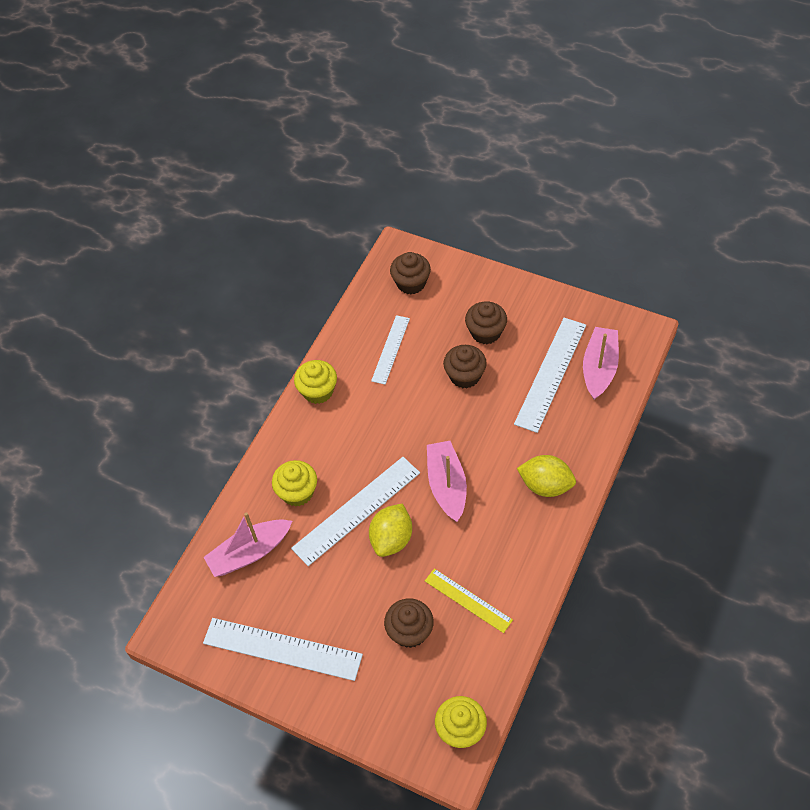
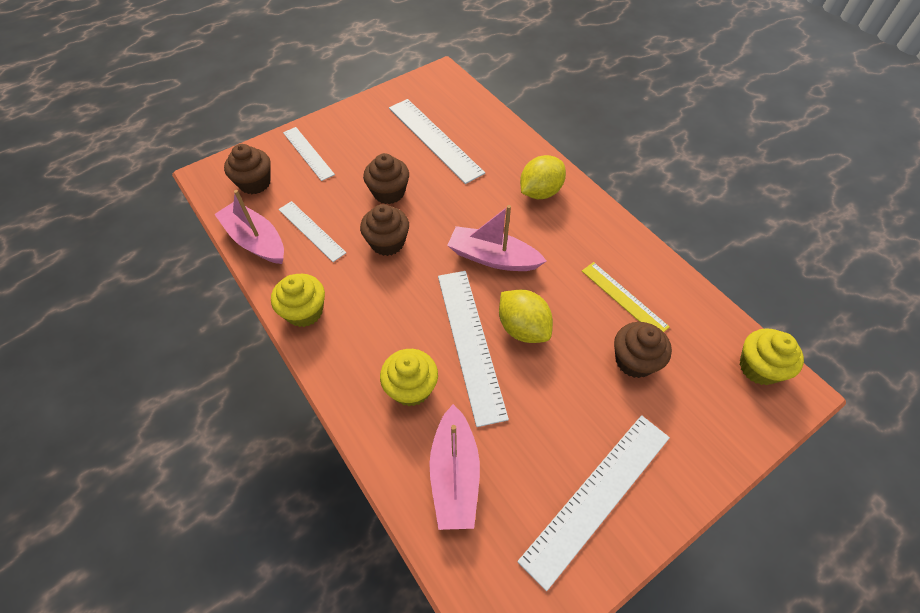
camera: 65 degrees left, 0 degrees up
yellow ruler [425,569,513,633] -> yellow ruler turned 75 degrees clockwise [582,262,670,332]
brown cupcake [465,301,507,344] -> brown cupcake moved to [360,204,409,256]
pink boat [583,327,619,400] -> pink boat moved to [214,190,284,264]
none -> white ruler [283,127,335,181]

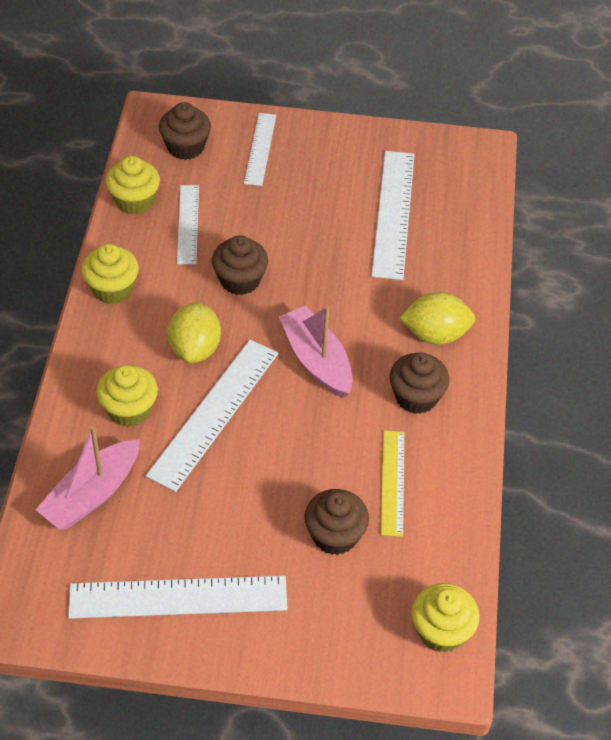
camera: 40 degrees right, 5 degrees down
pink boat [214,190,284,264] -> yellow cupcake [106,156,160,215]
brown cupcake [363,153,409,204] -> brown cupcake moved to [390,353,449,414]
yellow lemon [499,290,553,343] -> yellow lemon moved to [168,302,221,364]

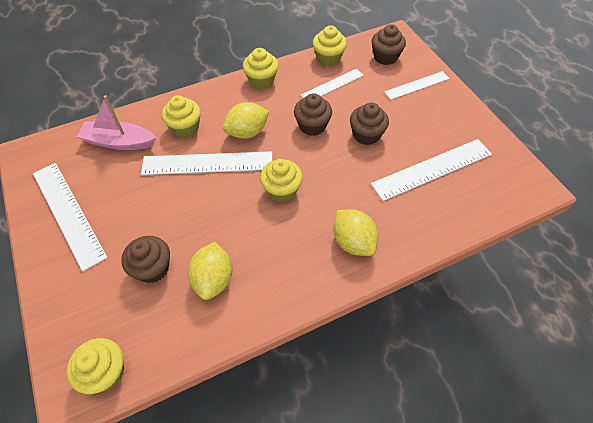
camera: 60 degrees right, 5 degrees up
pink boat [278,306,353,398] -> yellow cupcake [260,159,303,202]
yellow ruler [381,430,405,537] -> yellow lemon [188,242,232,300]
brown cupcake [390,353,449,414] -> brown cupcake moved to [350,103,389,145]

